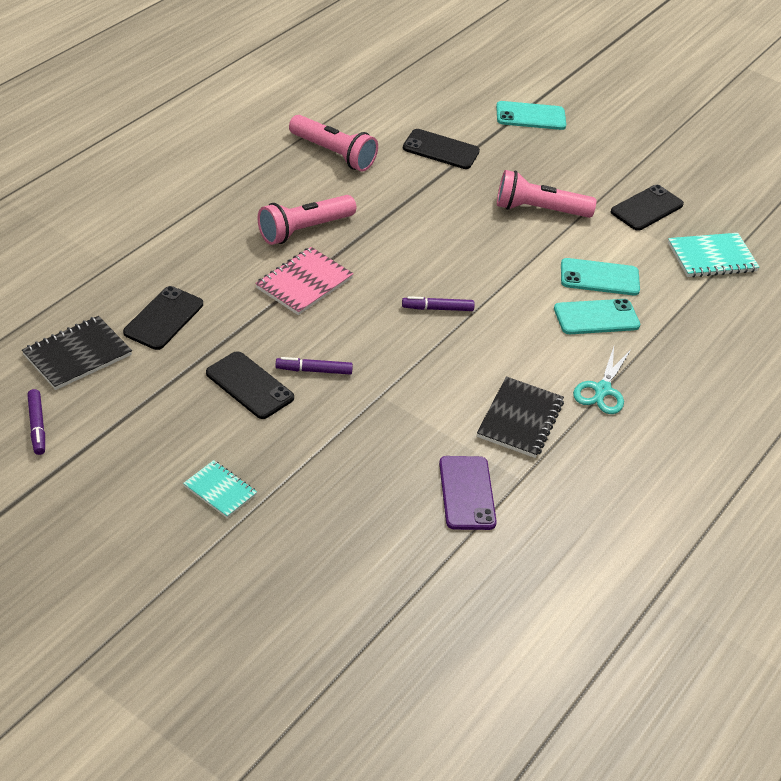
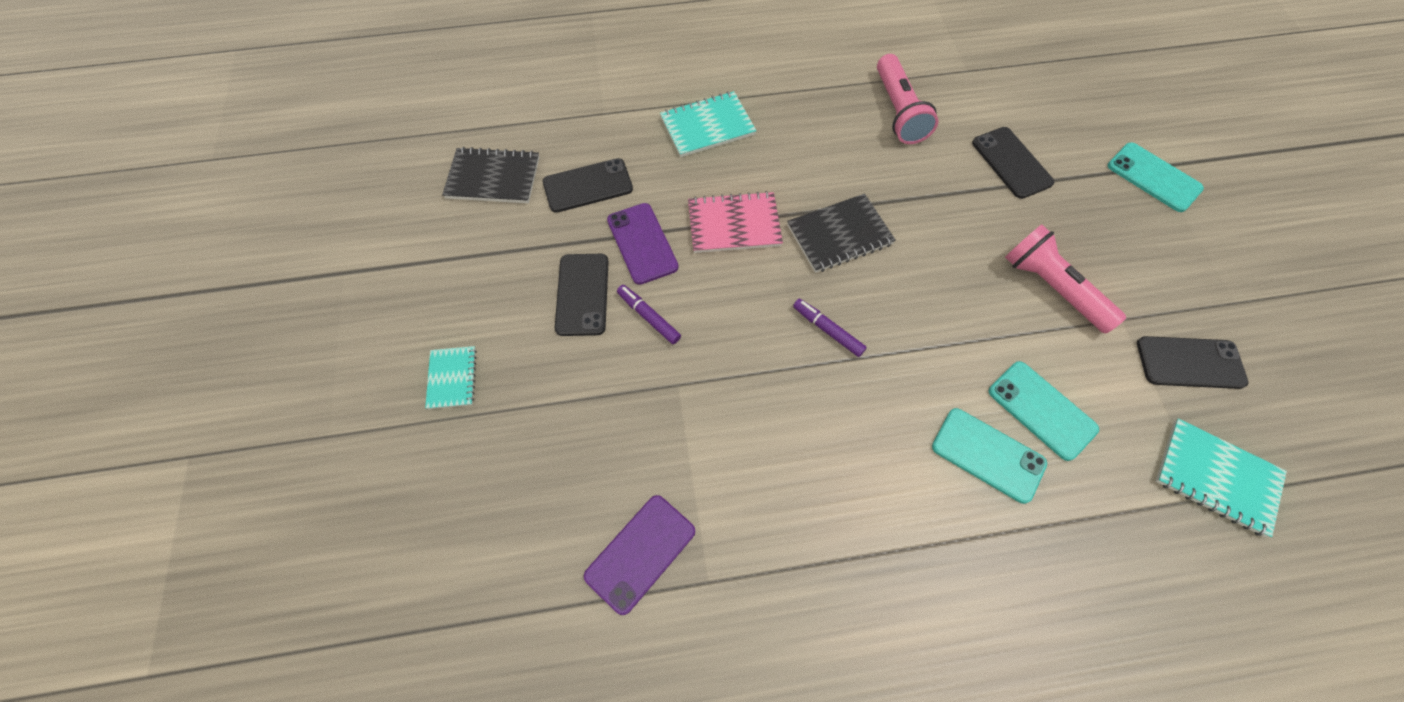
camera: 50 degrees right, 20 degrees up
purple marker [27,389,45,455] -> none
pink flashlight [258,195,356,245] -> none
black notebook [477,376,564,458] -> black notebook moved to [787,194,896,273]
turquoise scissors [573,347,631,414] -> none
none -> purple phone [607,203,678,285]
none -> turquoise notebook [660,91,756,157]

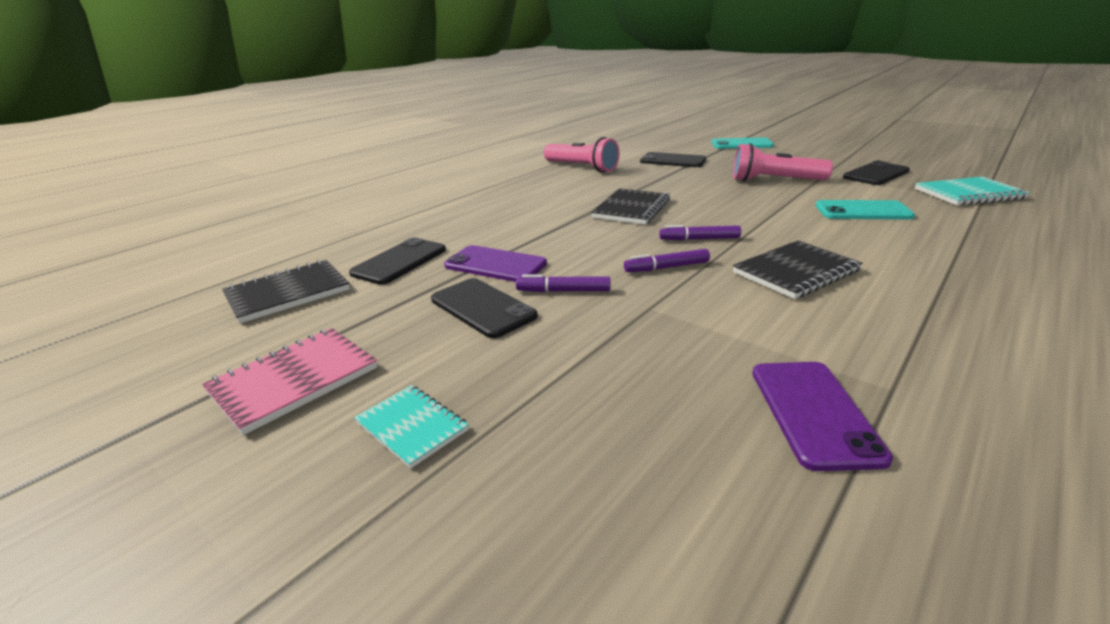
camera: 40 degrees left, 35 degrees down
turquoise notebook [660,91,756,157] -> none
pink notebook [688,191,783,253] -> pink notebook moved to [202,328,377,435]
turquoise phone [932,408,1047,504] -> none
none -> purple marker [624,249,710,272]
none -> black notebook [733,240,862,299]

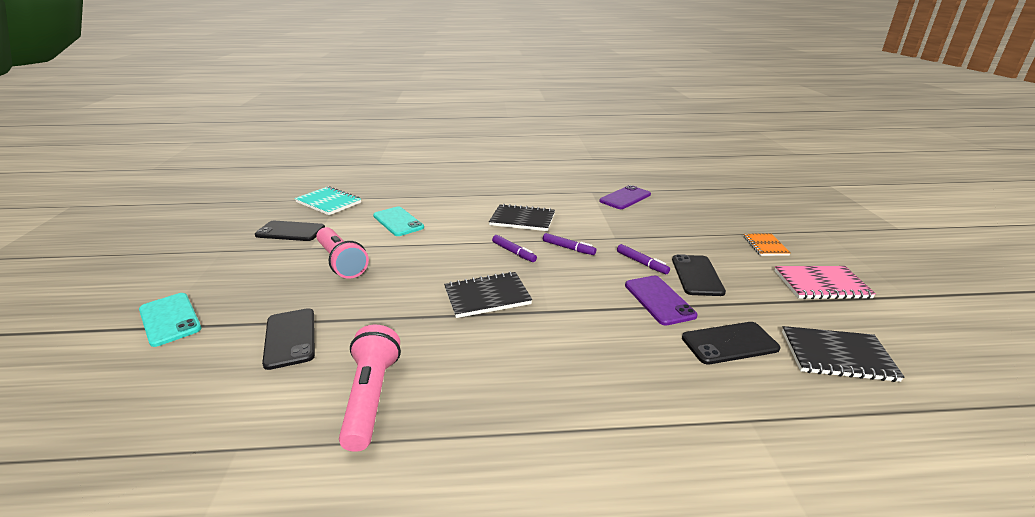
camera: 135 degrees left, 0 degrees up
turquoise notebook [354,385,469,468] -> orange notebook [743,233,790,256]

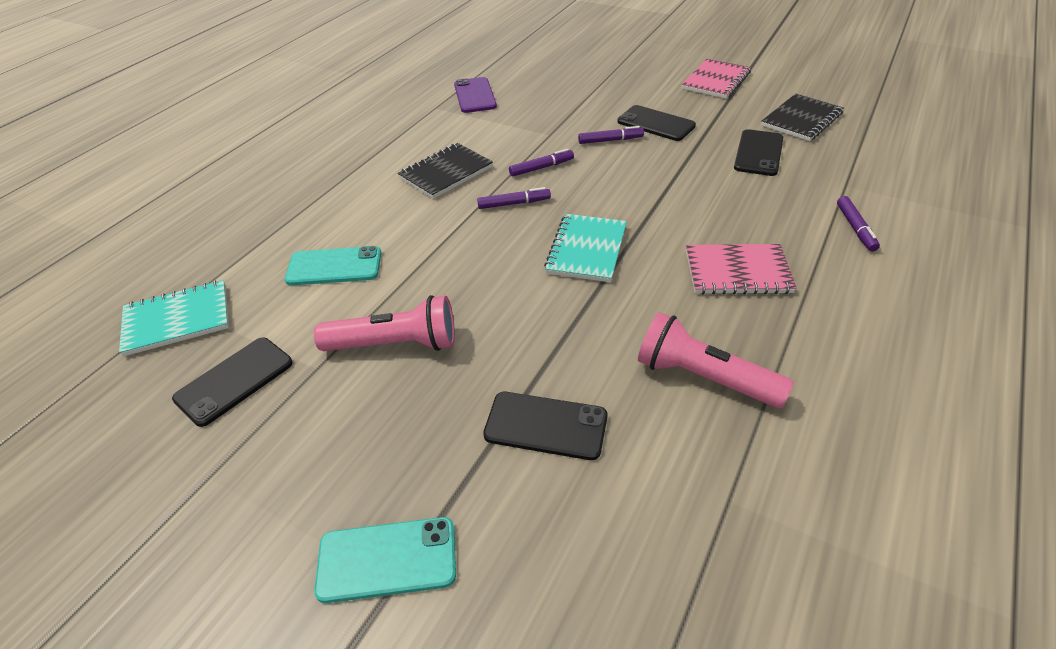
camera: 55 degrees left, 15 degrees up
black notebook [444,272,532,318] -> turquoise notebook [544,214,627,282]
purple phone [625,276,698,326] -> none
orange notebook [743,233,790,256] -> none
none -> pink notebook [686,244,797,295]
none -> purple marker [837,196,880,251]

